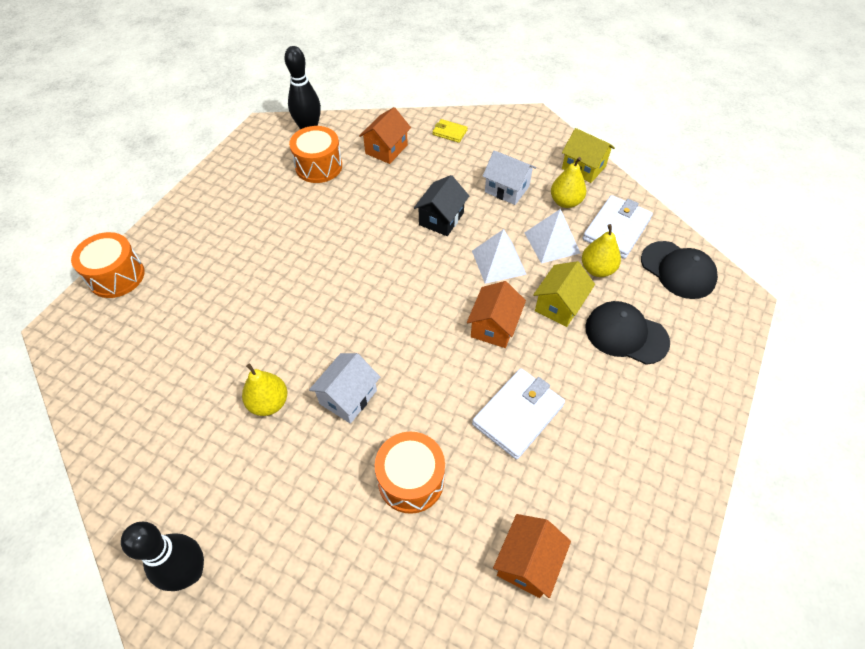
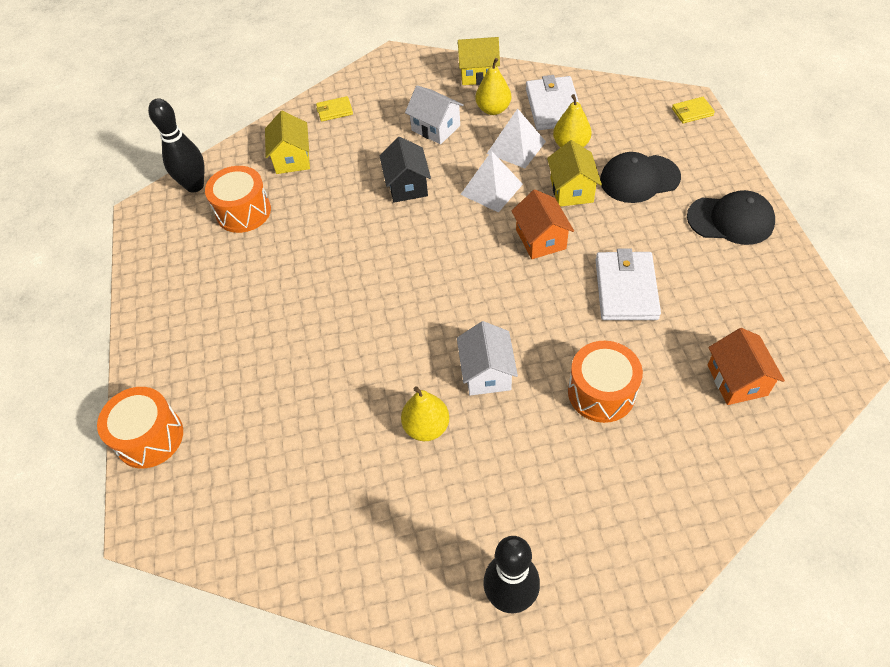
camera: 35 degrees left, 0 degrees up
orange house [359,107,411,164] -> yellow house [265,111,310,174]
white house [483,150,536,205] -> white house turned 45 degrees clockwise [405,85,464,145]
black cap [641,241,718,299] -> black cap moved to [687,190,775,245]
none -> yellow wallet [672,97,715,124]

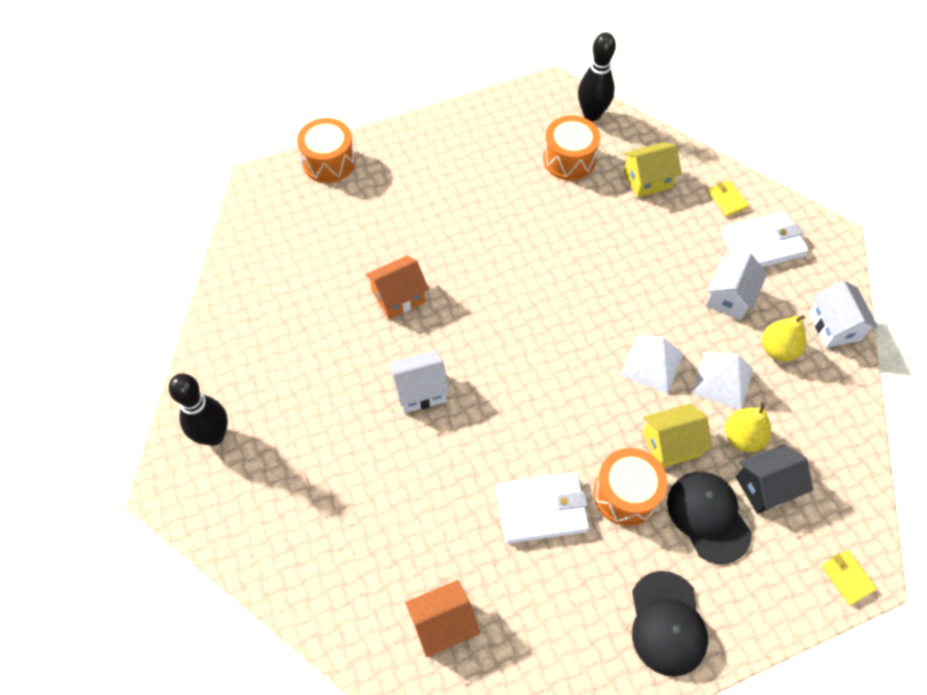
camera: 75 degrees right, 5 degrees up
black house [380,137,431,203] -> black house moved to [736,444,813,514]
yellow pear [401,386,449,441] -> none
yellow house [458,37,500,85] -> white house [809,280,878,348]
orange house [511,190,574,259] -> orange house moved to [365,256,429,319]
white wallet [526,75,579,130] -> white wallet moved to [721,212,809,267]
orange drum [568,341,643,423] -> orange drum moved to [593,448,667,526]

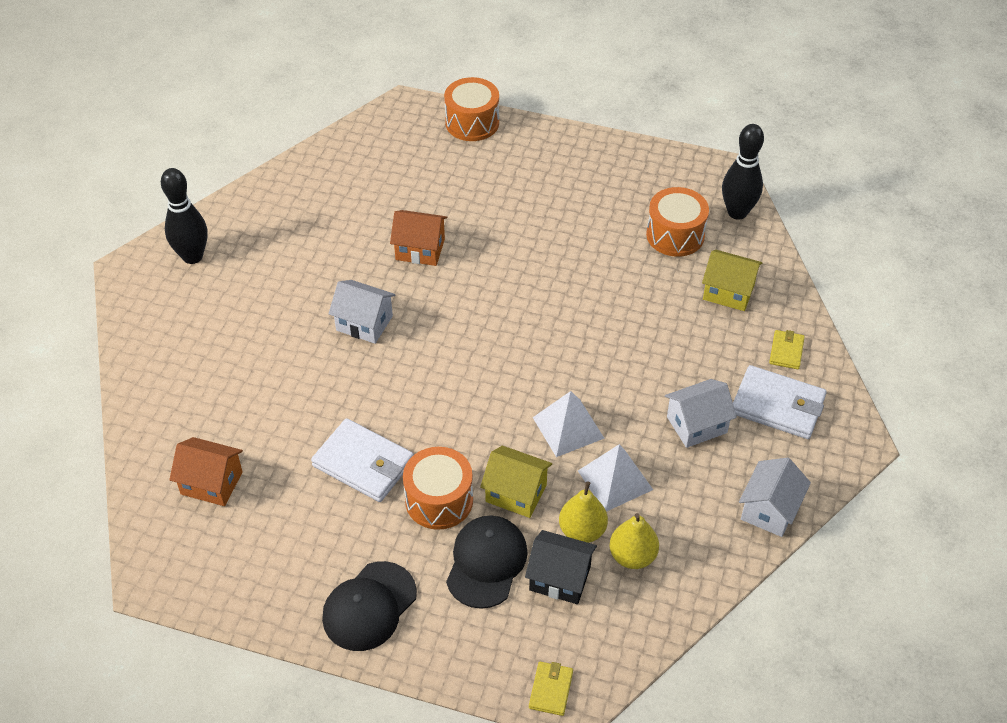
camera: 40 degrees right, 10 degrees down
yellow pear [762,315,806,361] -> yellow pear moved to [610,513,659,569]

